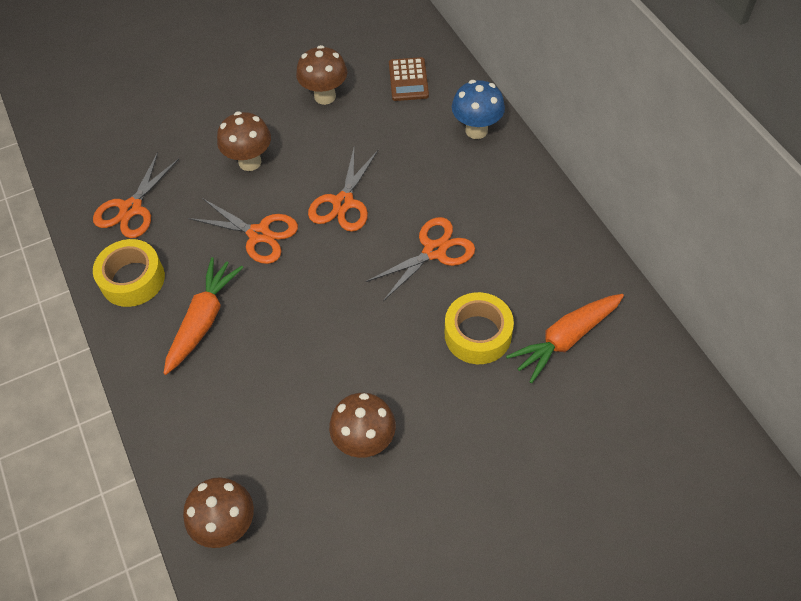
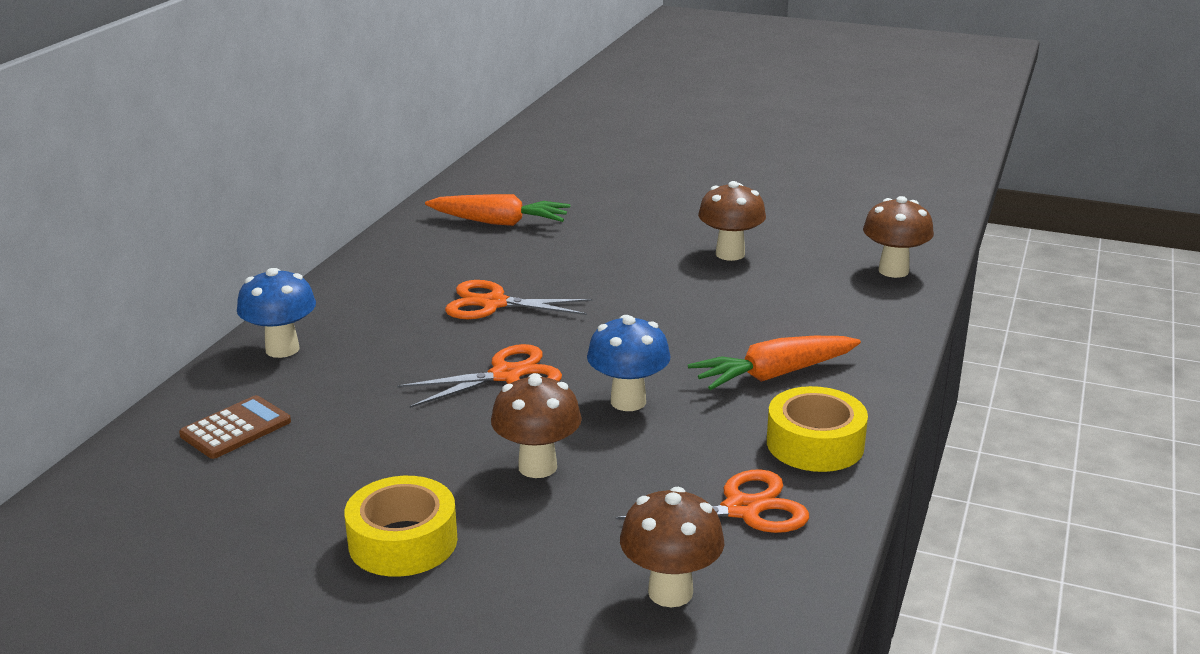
camera: 135 degrees left, 30 degrees down
orange scissors [188,198,298,264] -> blue mushroom [587,315,670,411]
brown mushroom [296,45,348,105] -> brown mushroom moved to [620,487,724,607]
yellow tape [445,292,514,364] -> yellow tape moved to [344,476,458,577]

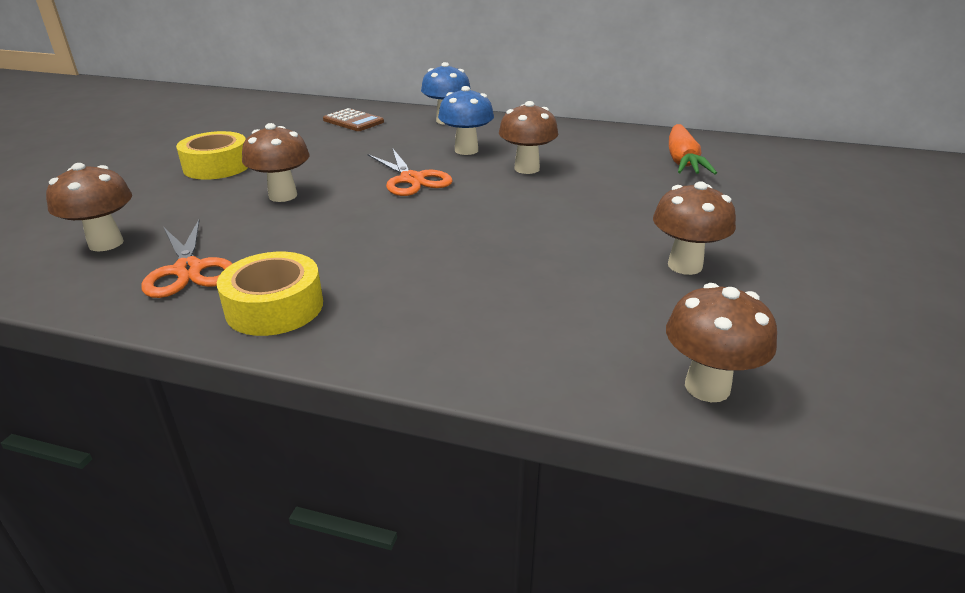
camera: 85 degrees right, 5 degrees up
orange scissors [445,280,592,319] -> brown mushroom [499,101,558,174]
blue mushroom [587,315,670,411] -> blue mushroom moved to [438,86,494,155]
orange carrot [688,336,861,390] -> none

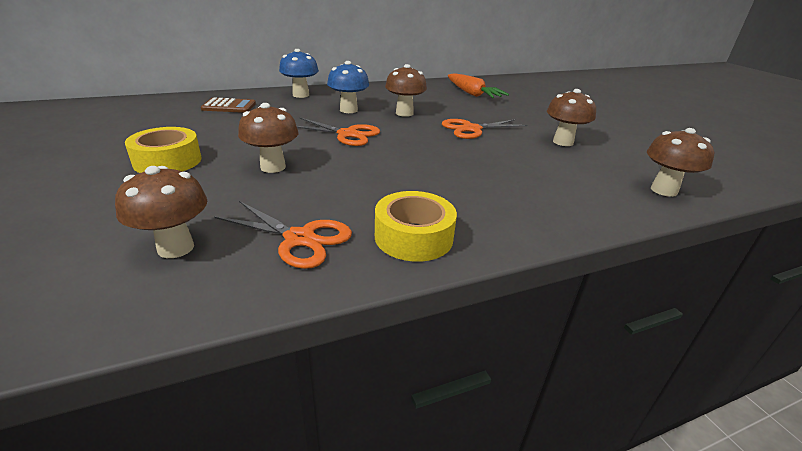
camera: 40 degrees left, 0 degrees up
none -> orange scissors [442,119,527,139]

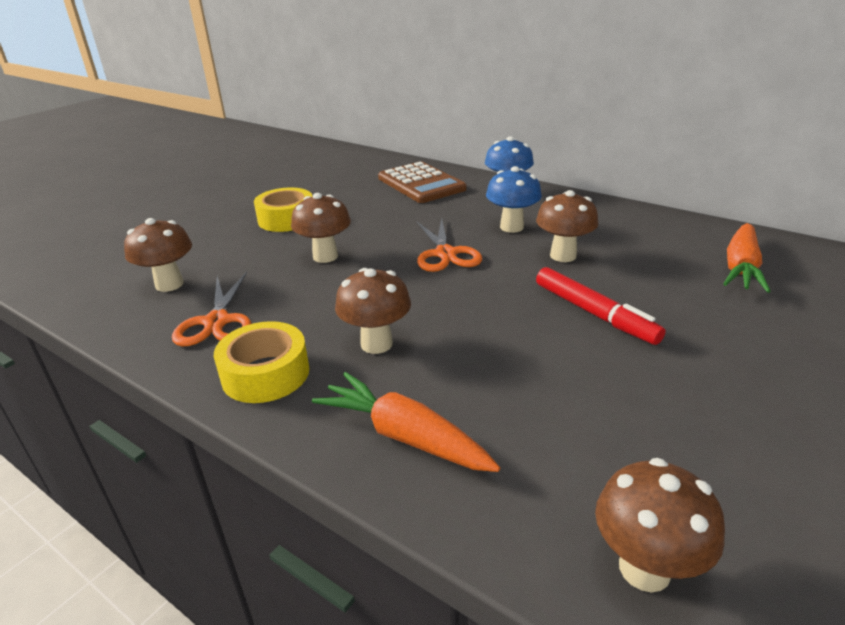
camera: 60 degrees right, 0 degrees up
brown calculator [201,97,256,113] -> brown calculator [378,161,467,203], size x1.66
orange scissors [442,119,527,139] -> red marker [536,267,666,345]
brown mushroom [547,89,596,146] -> brown mushroom moved to [335,268,411,354]
none -> orange carrot [312,372,500,472]

